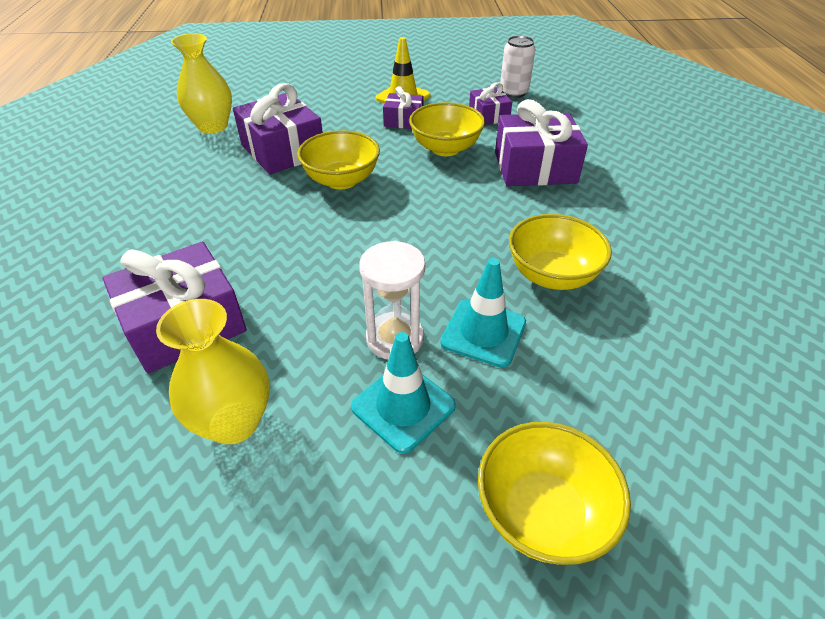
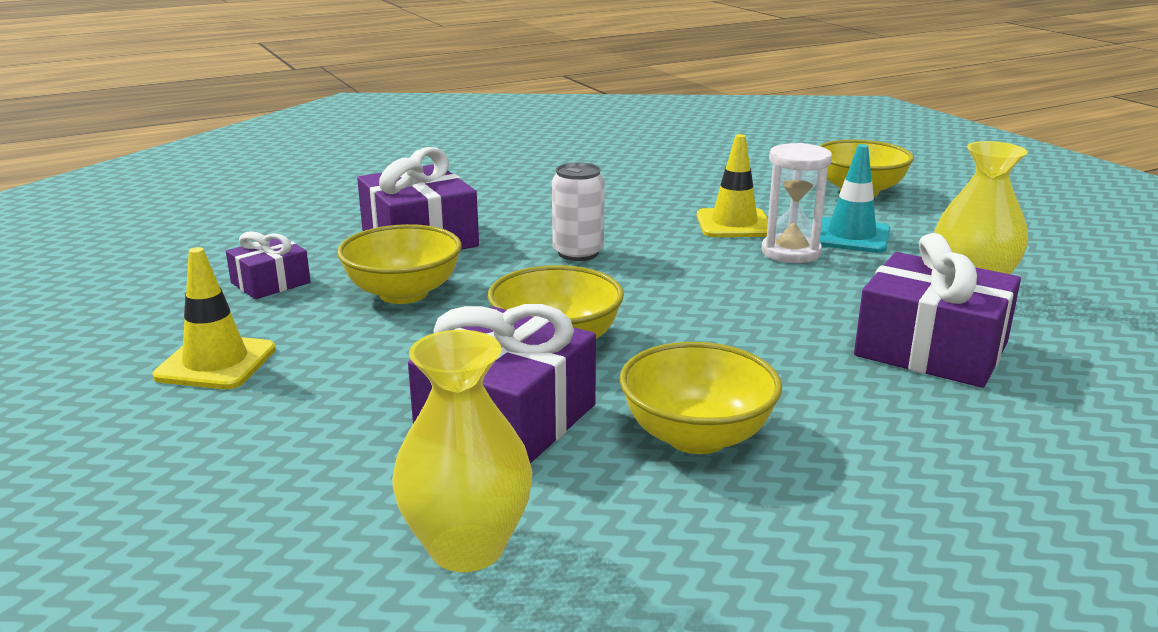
camera: 115 degrees left, 20 degrees down
purple gift [383,86,424,129] -> none
turquoise traffic cone [441,258,526,367] -> yellow traffic cone [697,134,768,237]
white can [500,36,536,98] -> white can moved to [552,162,605,261]
yellow bowl [509,214,612,290] -> yellow bowl moved to [620,342,782,454]

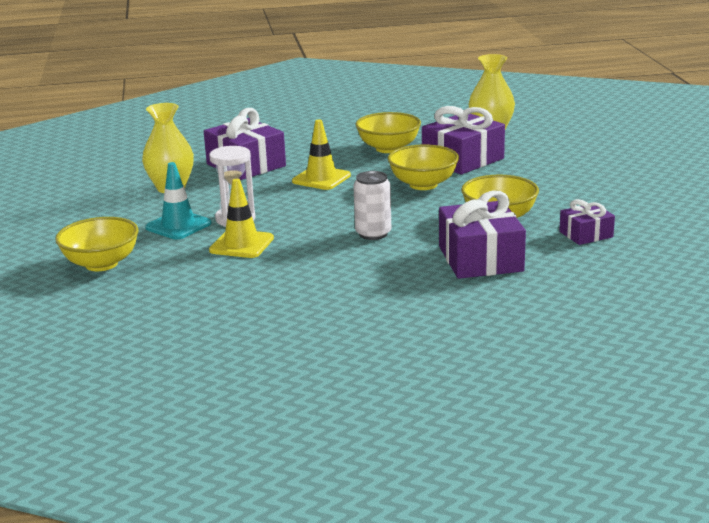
camera: 160 degrees left, 0 degrees up
yellow traffic cone [153,247,276,389] -> yellow traffic cone moved to [292,119,351,190]

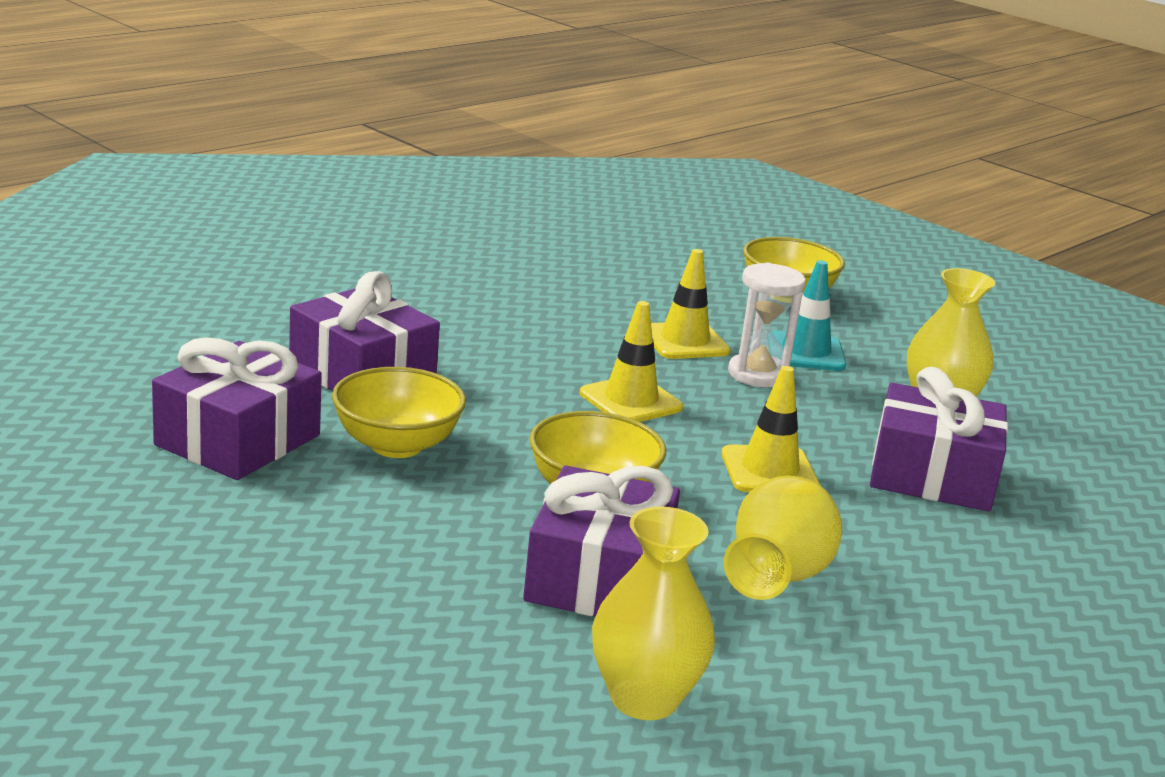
camera: 140 degrees right, 0 degrees up
white can [353,171,391,240] -> none
yellow bowl [356,112,421,153] -> yellow vase [724,476,842,600]
purple gift [559,199,615,245] -> purple gift [152,337,322,480], size x1.81
none -> yellow traffic cone [580,301,683,422]

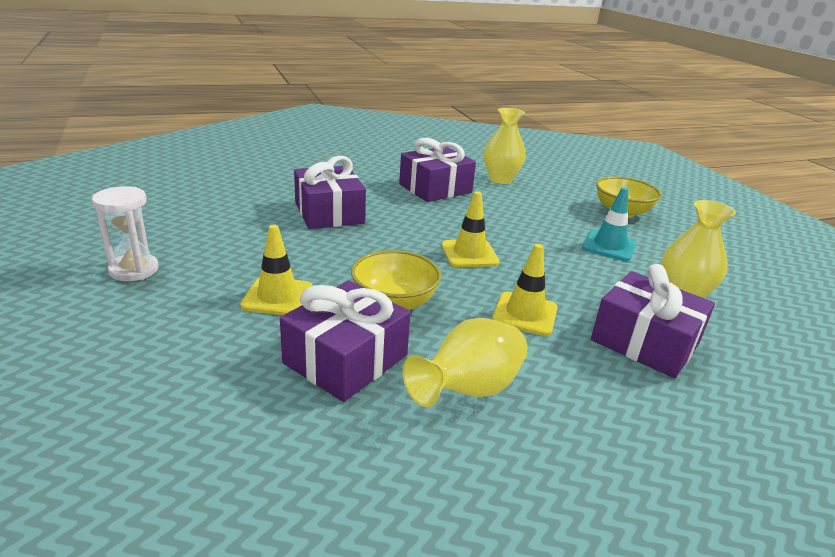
camera: 25 degrees right, 5 degrees up
purple gift [152,337,322,480] -> purple gift moved to [399,138,476,202]
yellow bowl [332,367,466,458] -> none
yellow vase [592,507,715,720] -> yellow vase moved to [484,108,526,184]
yellow traffic cone [651,249,731,359] -> yellow traffic cone moved to [240,225,313,315]
white hourglass [728,263,806,387] -> white hourglass moved to [92,186,159,281]

